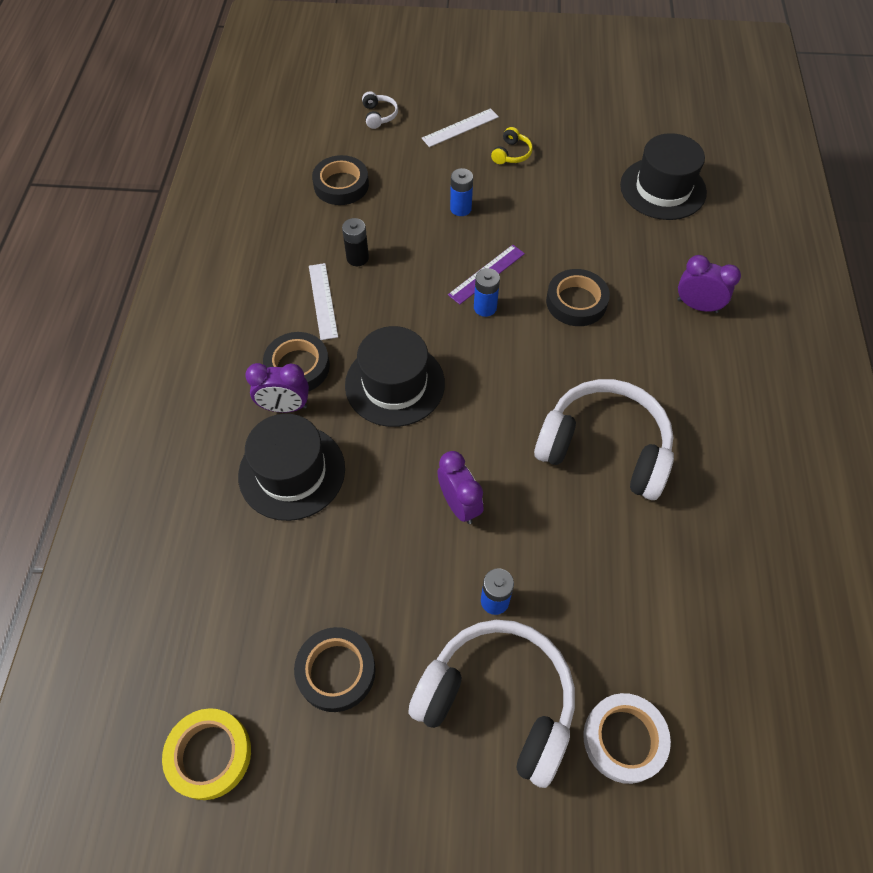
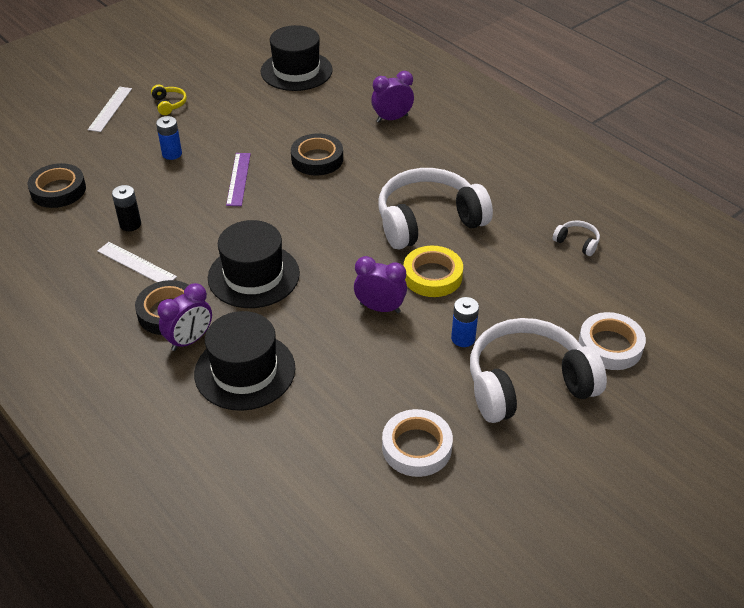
camera: 45 degrees left, 15 degrees down
yellow tape [162,708,251,800] -> yellow tape moved to [404,246,463,297]
black tape [294,627,376,712] -> white tape [382,409,453,477]
white headphones [362,91,398,129] -> white headphones moved to [553,221,600,256]
blue battery [474,268,500,317] -> none

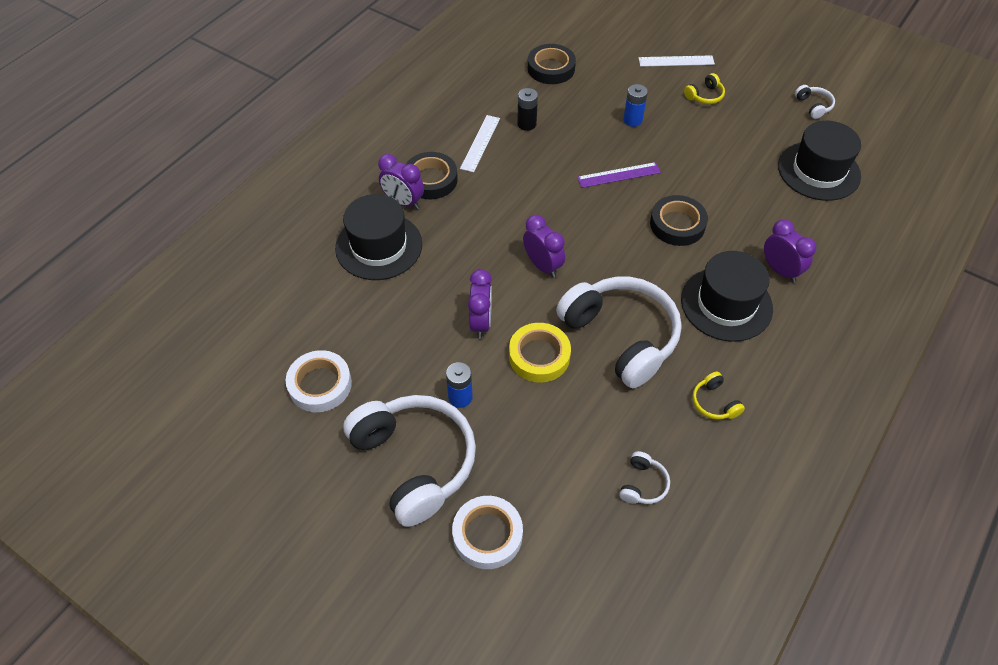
camera: 75 degrees right, 10 degrees up
black hat [208,220,300,308] -> black hat moved to [681,251,773,342]
none -> purple clock [523,215,565,278]
none -> yellow headphones [692,371,745,420]
none -> white headphones [795,85,835,119]

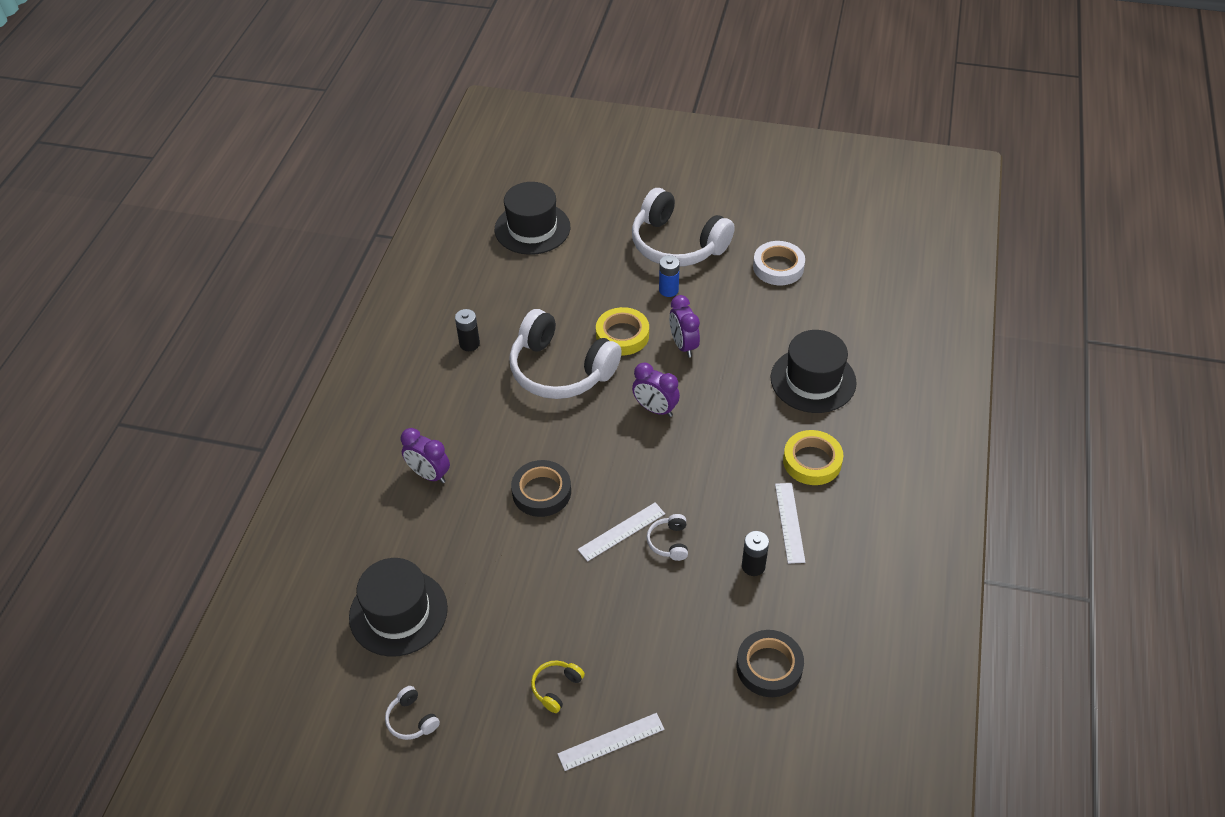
camera: 160 degrees right, 5 degrees down
purple clock [378,154,424,209] -> none
black tape [406,152,458,199] -> yellow tape [783,430,843,485]
white tape [452,496,523,569] -> none
purple ruler [577,162,661,188] -> white ruler [578,503,665,562]
white headphones [619,451,670,504] -> white headphones moved to [647,514,688,561]
blue battery [623,84,648,127] -> none
black hat [681,251,773,342] -> black hat moved to [495,182,570,255]
yellow headphones [692,371,745,420] -> black battery [455,309,480,351]

